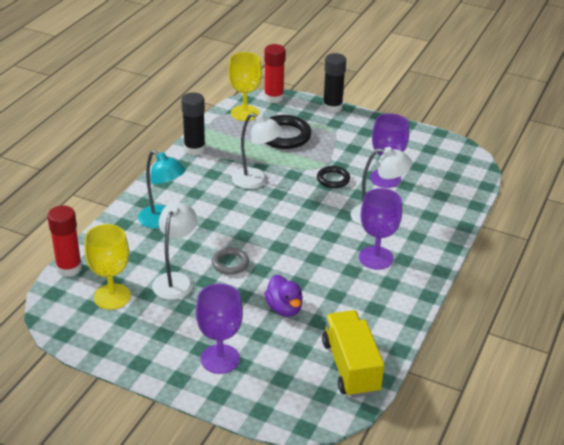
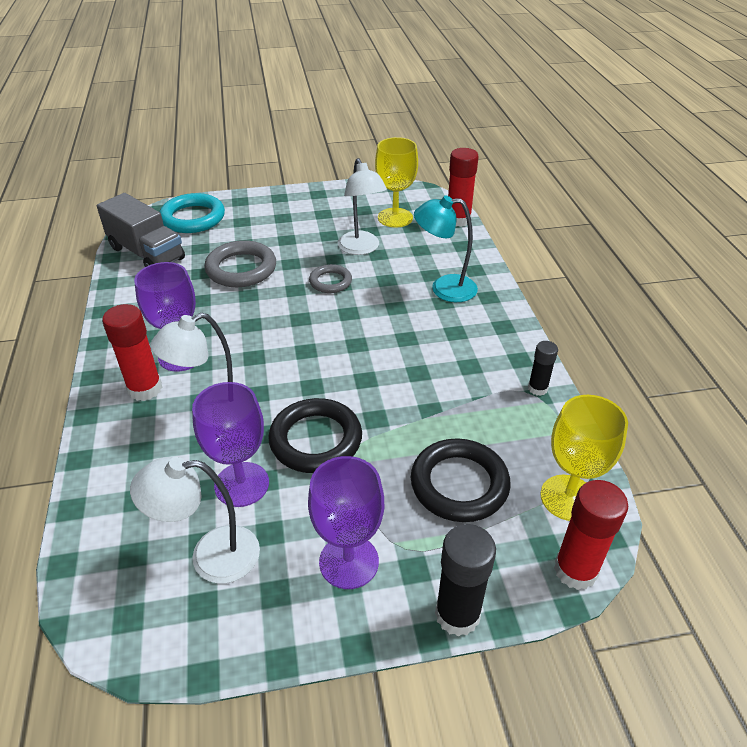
camera: 145 degrees right, 5 degrees up
black glue stick [181,92,205,155] -> black glue stick [528,341,558,396], size x0.59
purple goblet [196,284,243,374] -> purple goblet moved to [308,456,384,589]
white lamp [232,113,283,189] -> white lamp moved to [130,457,260,583]
purple duck [264,275,303,317] -> grey ring [204,240,276,287]
black ring [317,166,350,188] -> black ring [268,398,362,473], size x1.69
yellow truck [322,310,384,398] -> grey truck [97,193,185,267]
none -> red glue stick [102,304,162,401]
none -> turquoise ring [159,193,225,233]

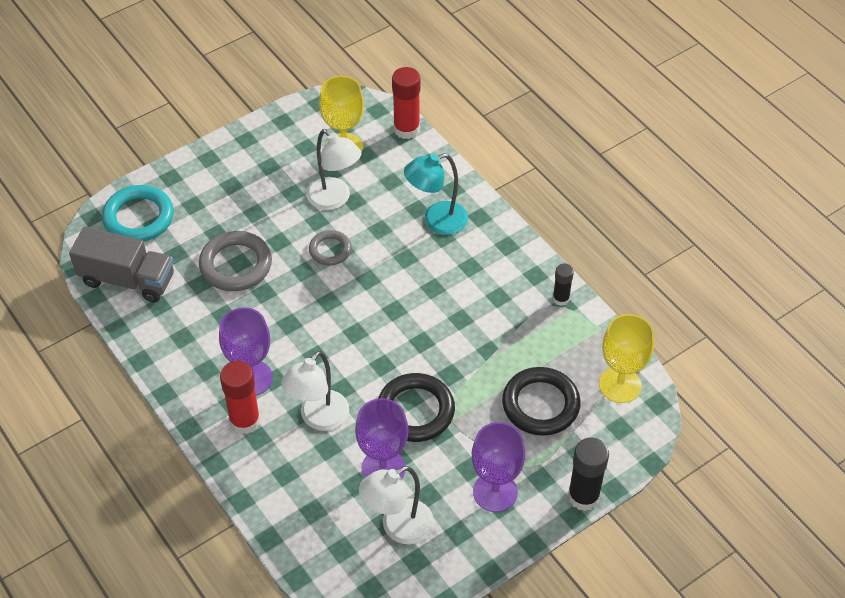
camera: 25 degrees left, 10 degrees up
red glue stick [554,480,628,590] -> none

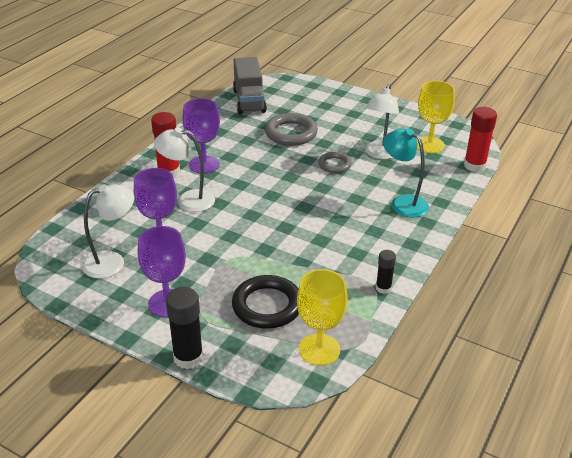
camera: 65 degrees right, 15 degrees down
turquoise ring [102,185,174,242] -> none
white lamp [359,466,434,544] -> white lamp turned 120 degrees clockwise [82,184,134,279]
black ring [378,373,455,442] -> none

